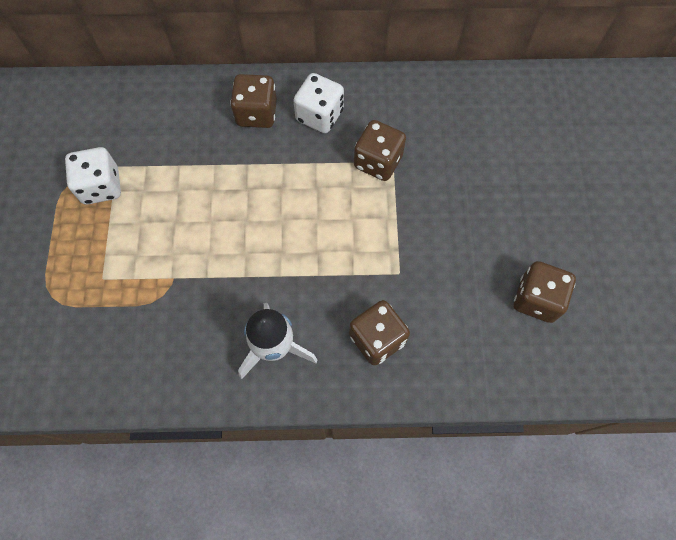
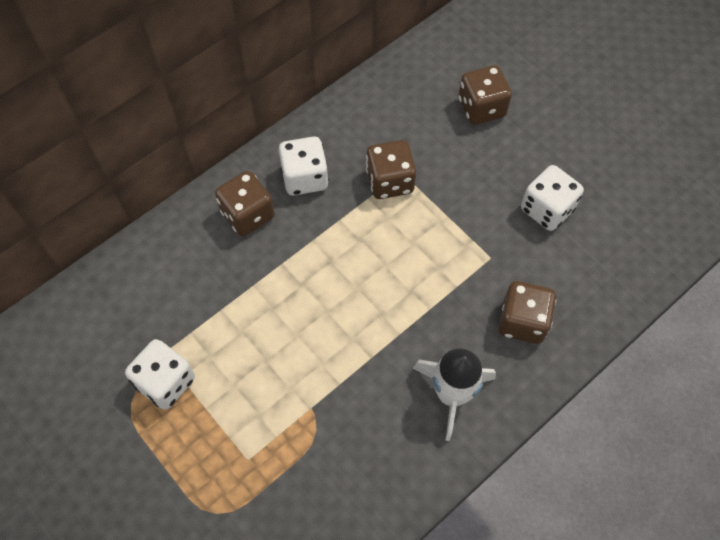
camera: 40 degrees left, 5 degrees down
brown dice [514,261,576,323] -> brown dice moved to [459,65,512,125]
none -> white dice [521,165,584,231]

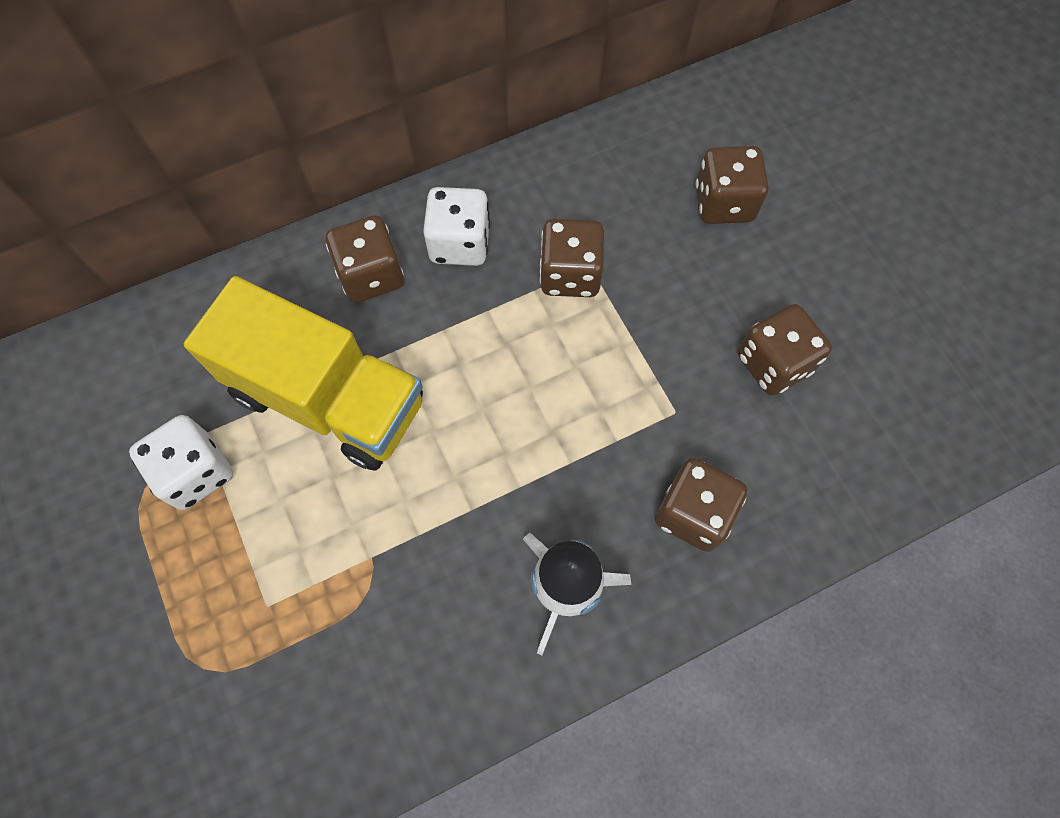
camera: 15 degrees right, 5 degrees up
white dice [521,165,584,231] -> brown dice [738,304,832,396]
none -> yellow truck [184,276,423,471]

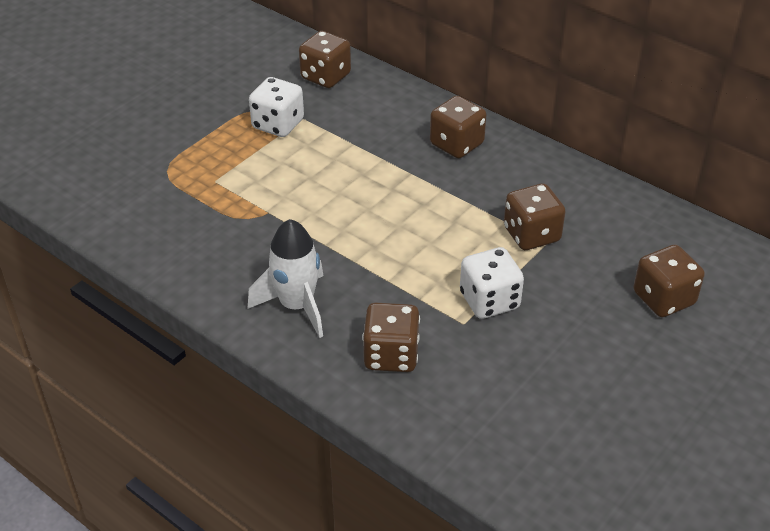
camera: 65 degrees right, 25 degrees down
yellow truck [184,276,423,471] -> none
white dice [423,187,490,266] -> white dice moved to [460,247,524,319]
brown dice [738,304,832,396] -> brown dice moved to [299,31,351,88]

